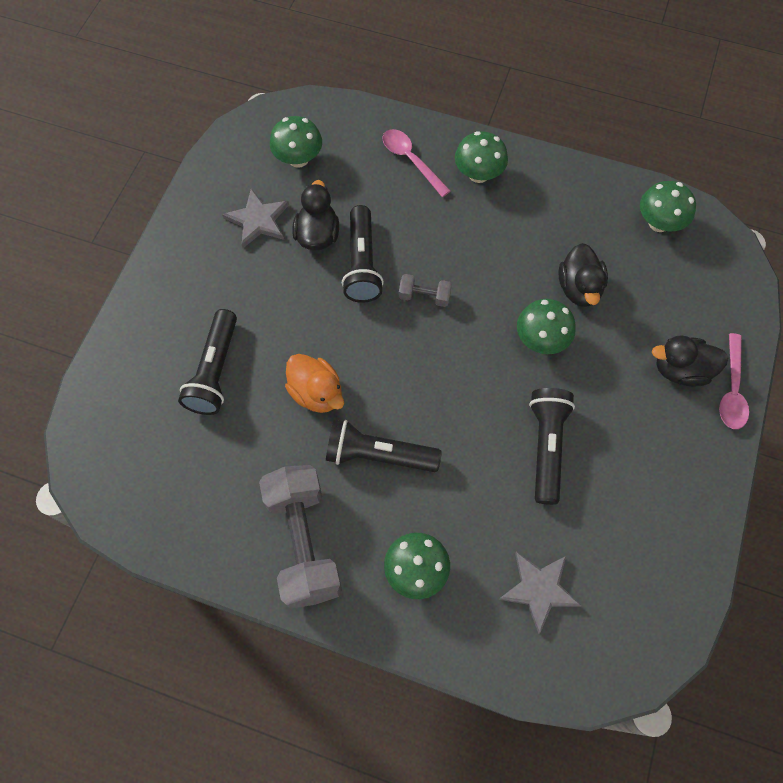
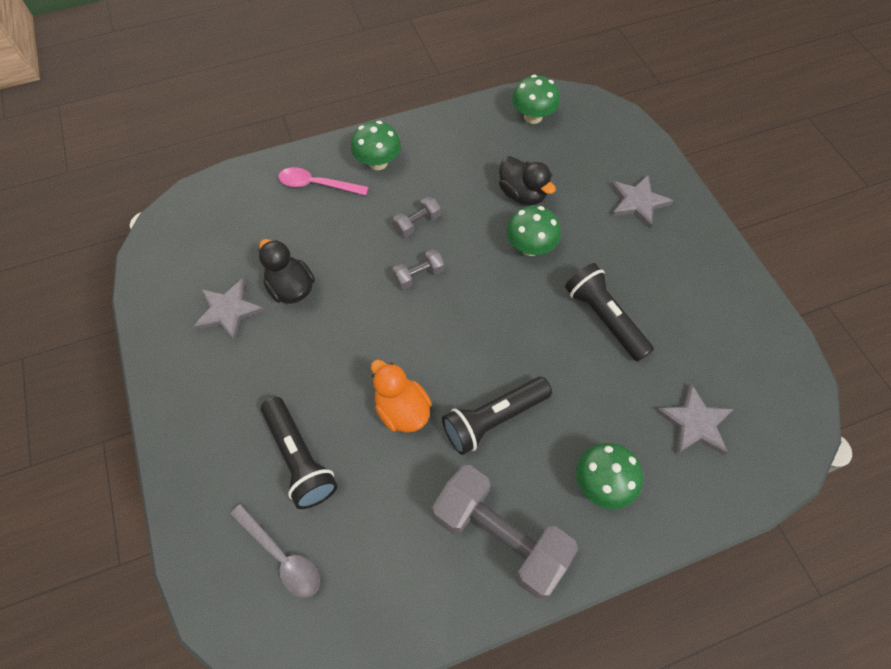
camera: 40 degrees left, 5 degrees down
green mushroom [270,116,322,168] -> none
orange duck [285,354,344,413] -> orange duck turned 135 degrees counterclockwise [371,360,432,433]
black flashlight [342,205,384,303] -> none
black duck [652,335,728,386] -> grey star [610,175,674,228]
pink spoon [719,333,749,429] -> none
none -> grey spoon [230,504,320,598]
none -> grey dumbbell [393,196,440,238]

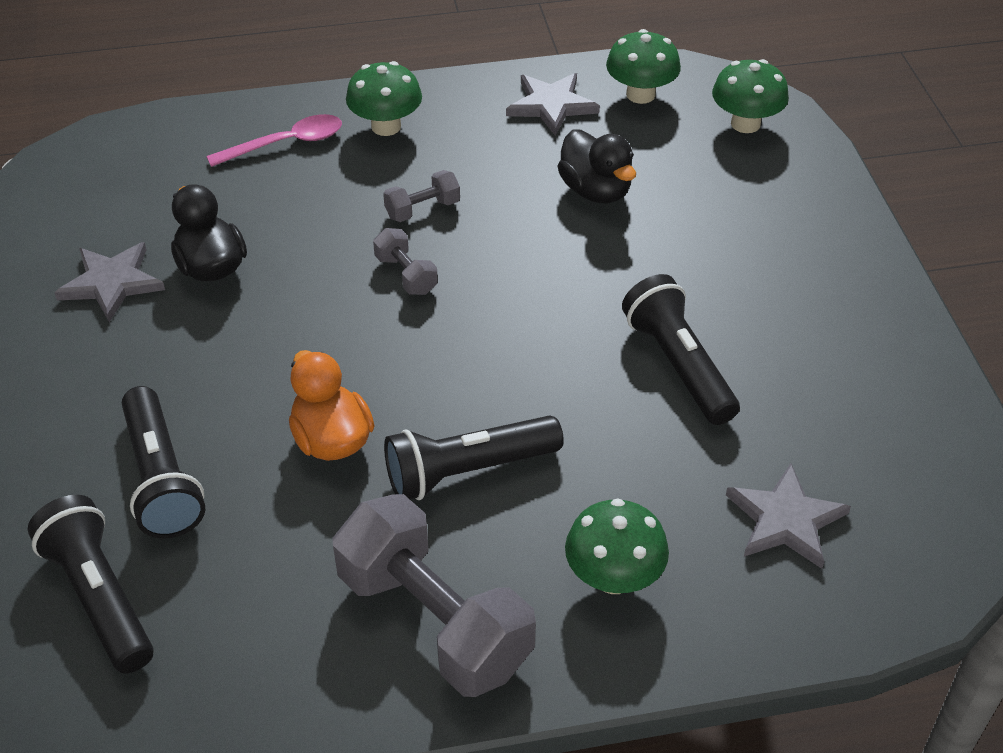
camera: 10 degrees right, 15 degrees down
grey spoon [230,504,320,598] -> black flashlight [28,495,153,673]
pink spoon [278,167,369,195] -> pink spoon turned 135 degrees clockwise [206,114,342,167]
grey dumbbell [392,249,444,290] -> grey dumbbell turned 75 degrees clockwise [373,228,438,295]
green mushroom [506,206,561,256] -> green mushroom moved to [712,59,789,133]
grey star [610,175,674,228] -> grey star moved to [506,73,600,136]

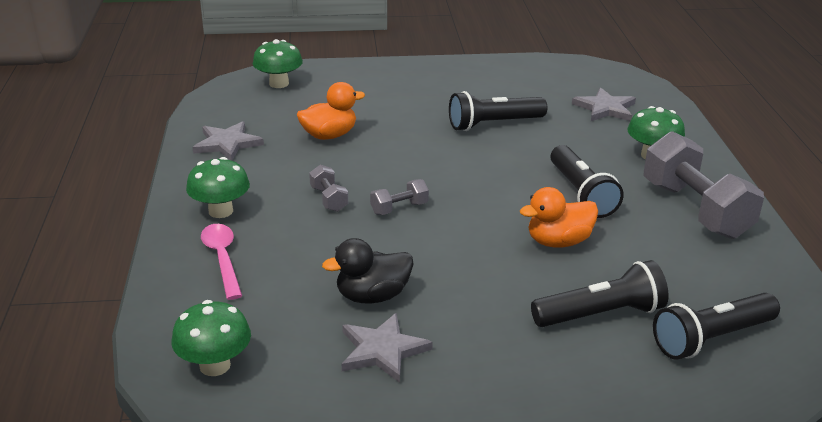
camera: 85 degrees left, 15 degrees down
grey dumbbell [332,494,536,697] -> grey dumbbell turned 75 degrees counterclockwise [643,131,764,239]
black duck [557,129,636,203] -> orange duck [297,82,365,140]
green mushroom [606,29,681,104] -> green mushroom moved to [172,300,251,376]

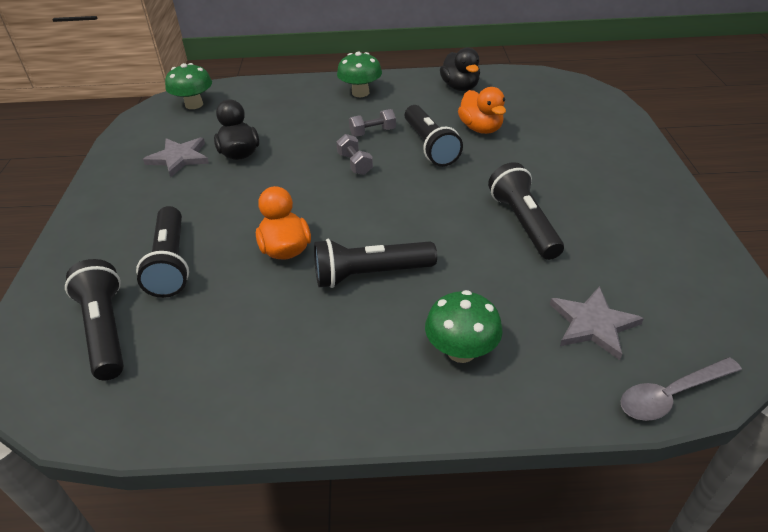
camera: 95 degrees right, 10 degrees up
grey star [192,121,264,161] -> black duck [440,48,480,91]
pink spoon [201,224,242,300] -> none
green mushroom [253,39,303,88] -> none
grey dumbbell [643,131,764,239] -> none
none -> black flashlight [405,105,463,167]
none -> grey spoon [621,357,742,421]

